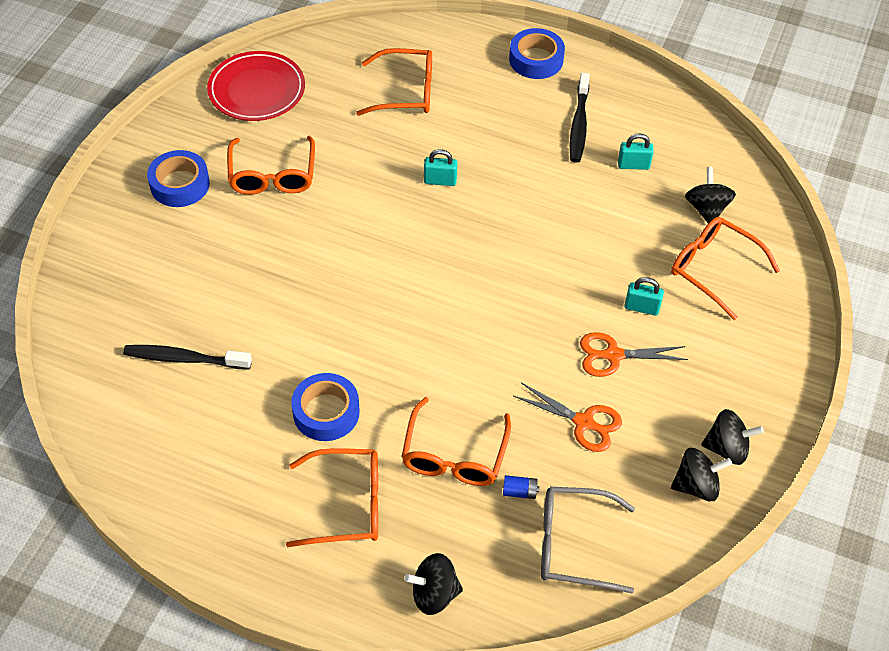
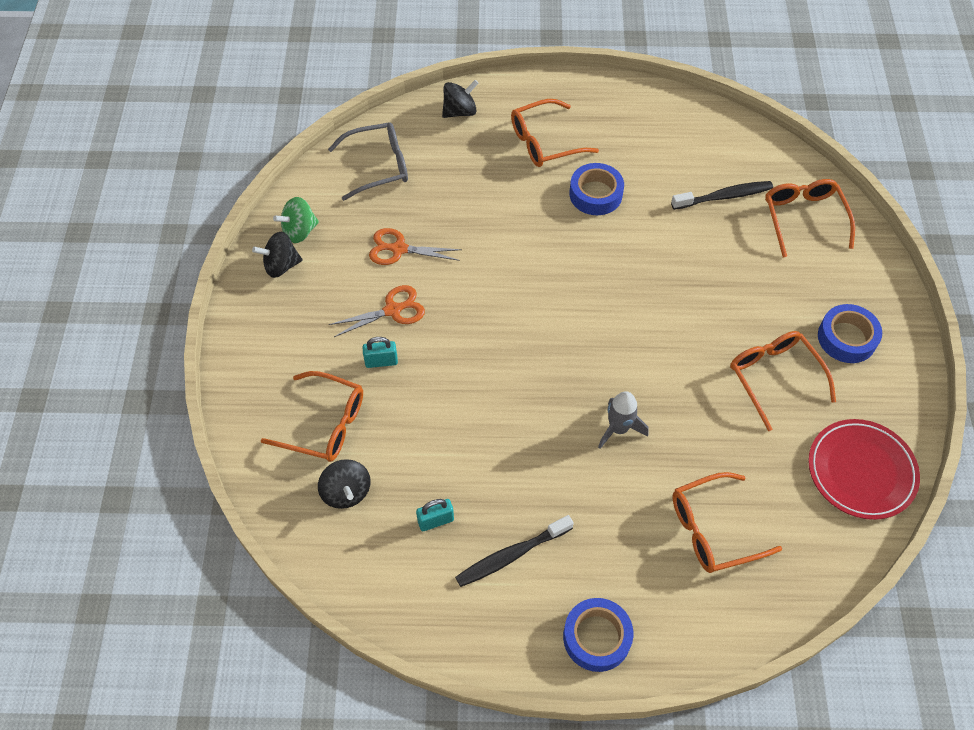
camera: 160 degrees right, 5 degrees up
orange glasses [401,397,511,486] -> orange glasses moved to [765,179,855,257]
turquoise padlock [424,149,457,186] -> grey rocket [598,391,649,449]
blue battery [503,475,540,499] -> none
black toothbrush [570,73,590,163] -> black toothbrush turned 105 degrees counterclockwise [455,515,574,587]
black spinning top [671,448,732,501] -> green spinning top [273,197,319,243]

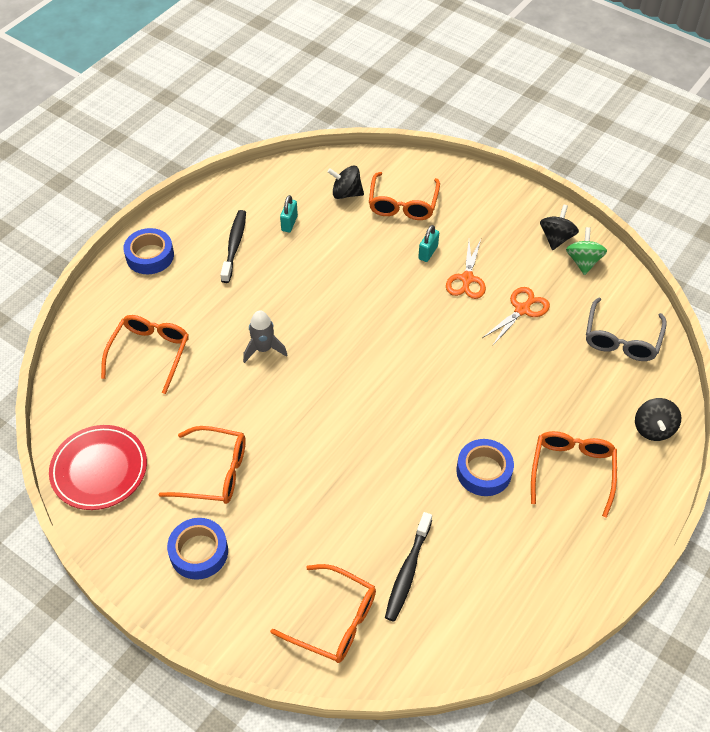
camera: 125 degrees right, 5 degrees down
orange glasses [261,371,363,462] -> orange glasses turned 45 degrees counterclockwise [369,172,440,220]

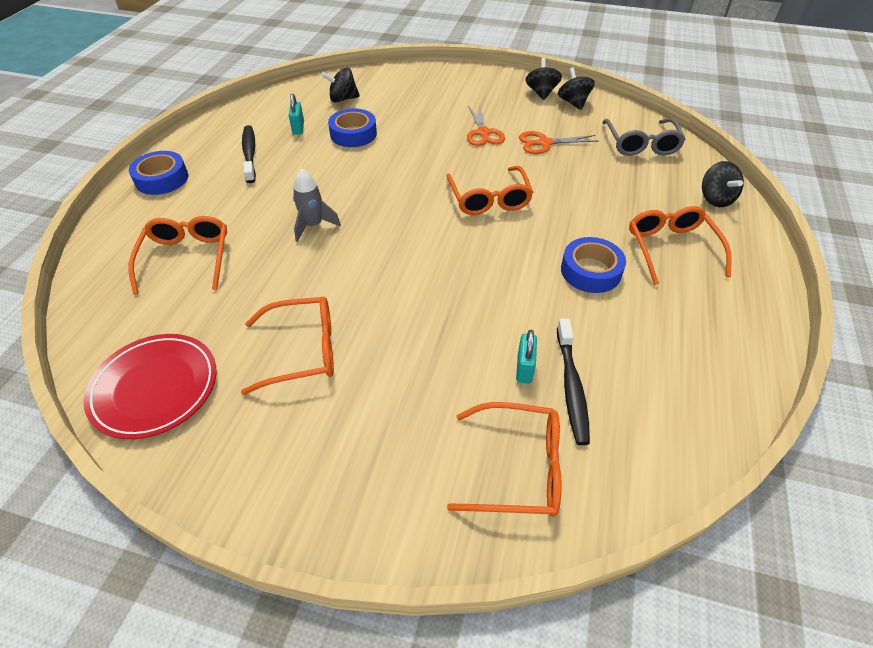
camera: 20 degrees left, 5 degrees down
blue tape [167,518,228,580] -> blue tape moved to [328,108,377,147]
orange glasses [369,172,440,220] -> orange glasses moved to [446,166,534,215]
turquoise padlock [418,225,439,262] -> turquoise padlock moved to [516,330,537,384]
orange scissors [482,287,550,346] -> orange scissors turned 120 degrees counterclockwise [519,131,599,154]
green spinning top [566,227,607,275] -> black spinning top [558,67,595,110]

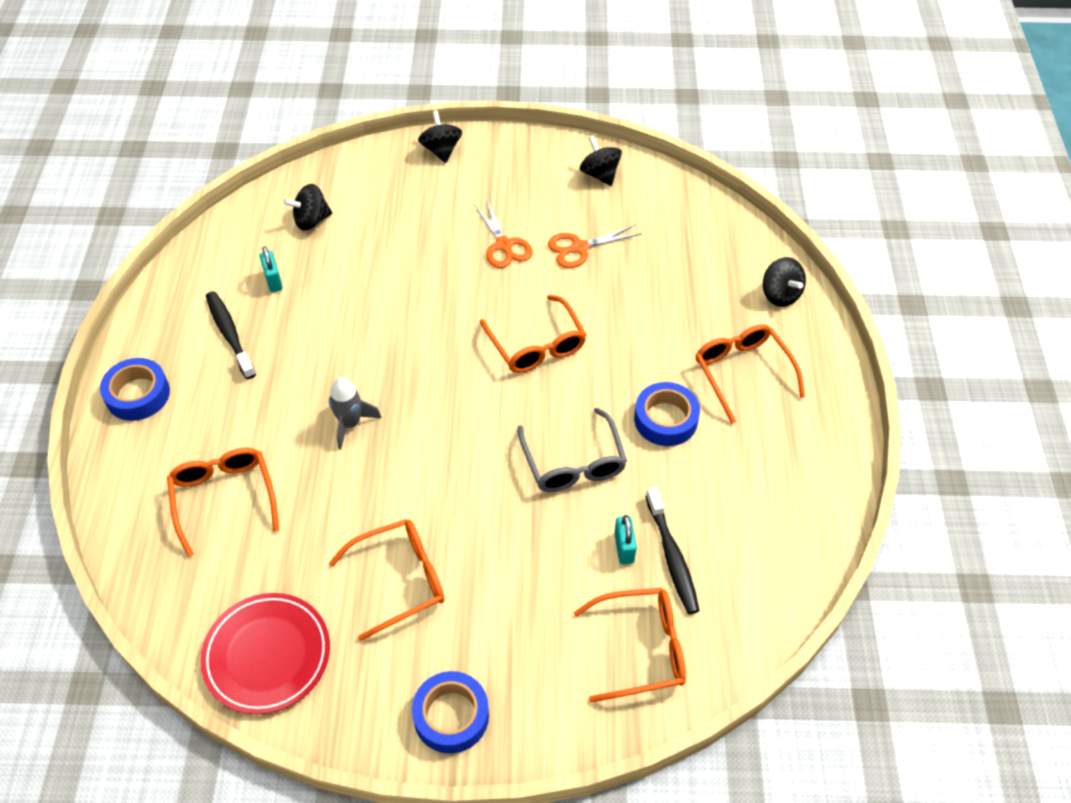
camera: 15 degrees left, 5 degrees up
blue tape [328,108,377,147] -> blue tape moved to [412,671,489,754]
black spinning top [525,58,562,100] -> black spinning top moved to [418,110,462,163]
grey glasses [602,118,686,156] -> grey glasses moved to [518,408,627,492]

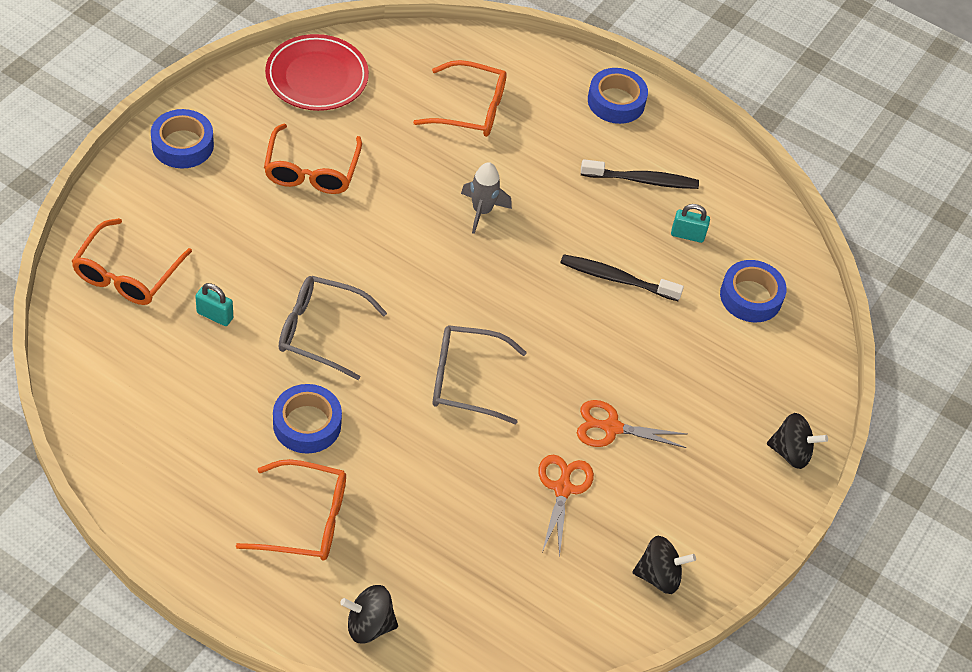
camera: 115 degrees right, 0 degrees up
black spinning top [283,184,332,231] -> blue tape [720,260,787,322]
orange glasses [480,295,587,373] -> grey glasses [432,325,527,424]
black toothbrush [645,487,700,614] -> black toothbrush moved to [560,254,684,301]

